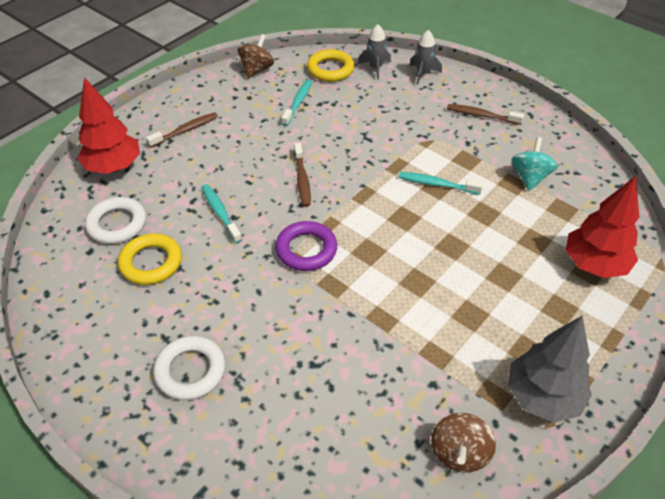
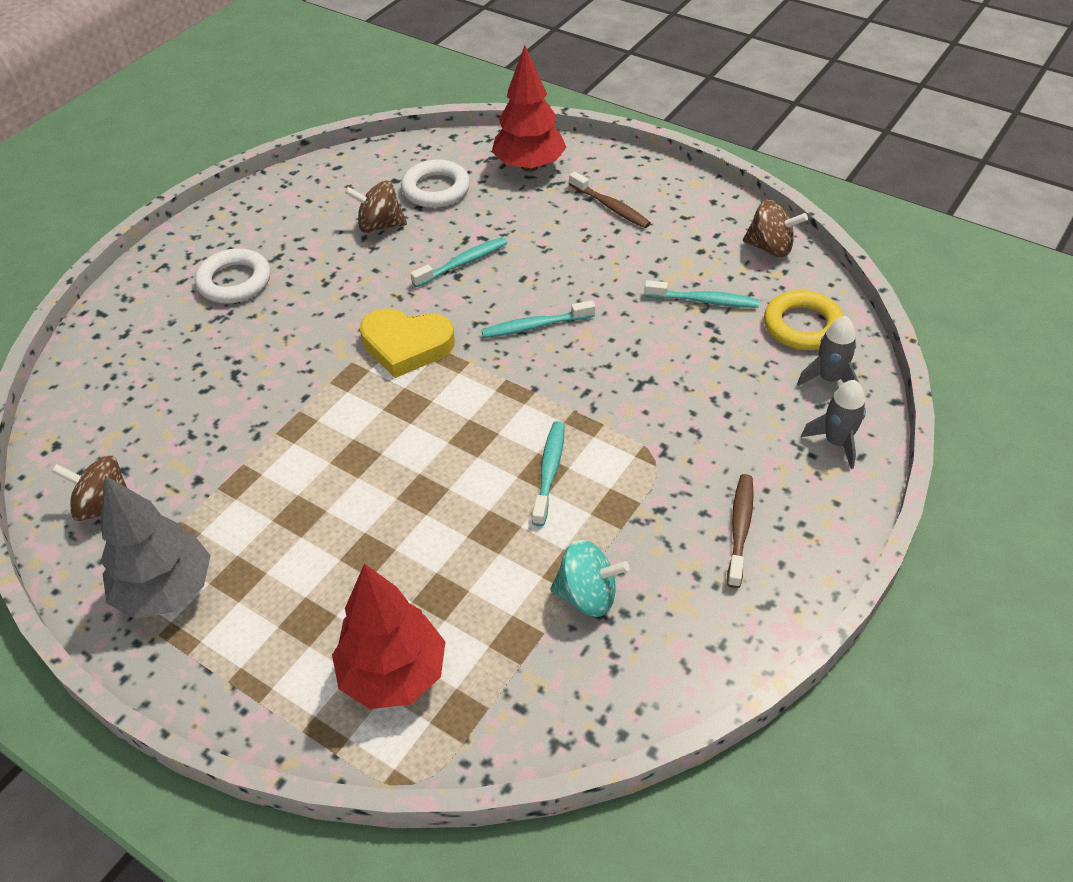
camera: 85 degrees right, 0 degrees up
yellow ring [118,233,182,285] -> brown spinning top [345,181,407,233]
purple ring [275,221,337,271] -> yellow heart [360,309,455,378]
brown toothbrush [294,143,311,207] -> turquoise toothbrush [481,300,595,338]

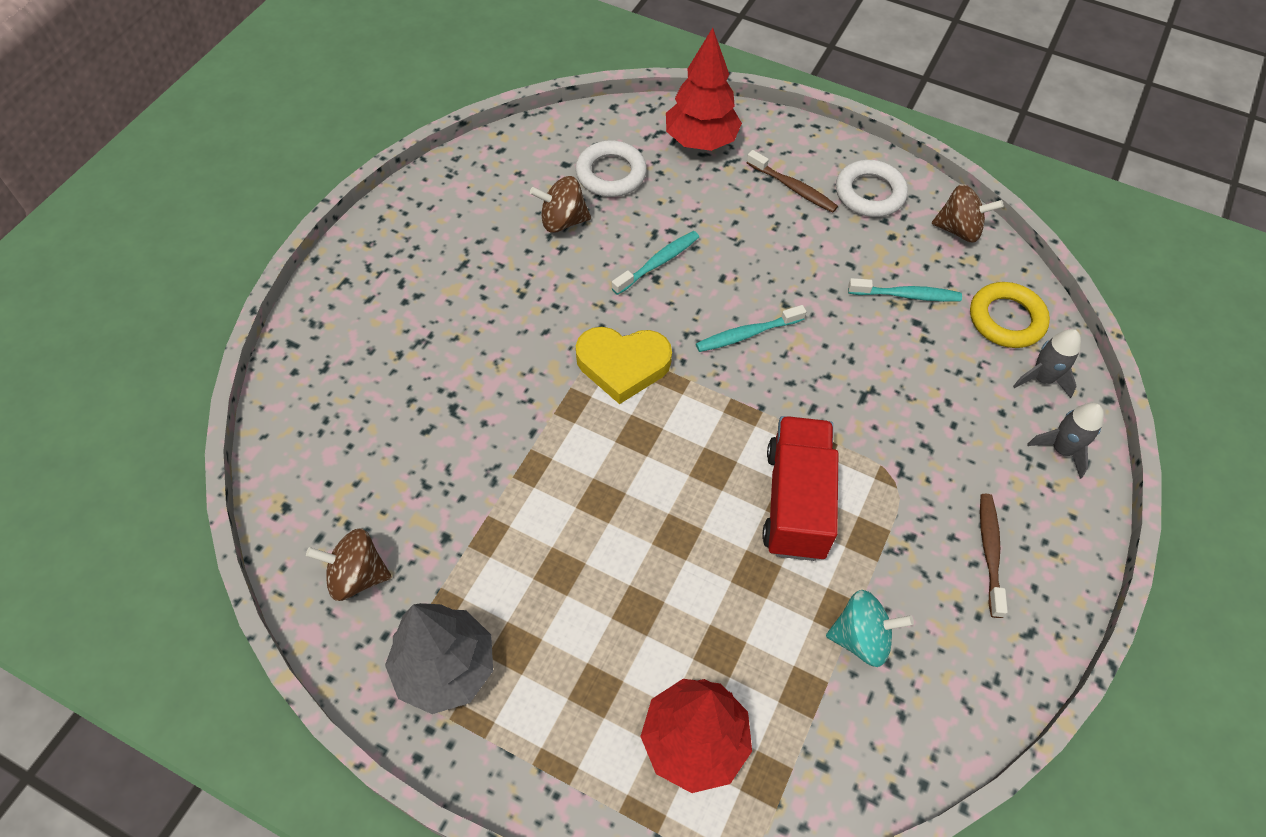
camera: 10 degrees left, 10 degrees up
white ring [195,248,270,303] -> white ring moved to [836,160,908,217]
turquoise toothbrush [532,421,565,526] -> red truck [762,416,838,561]

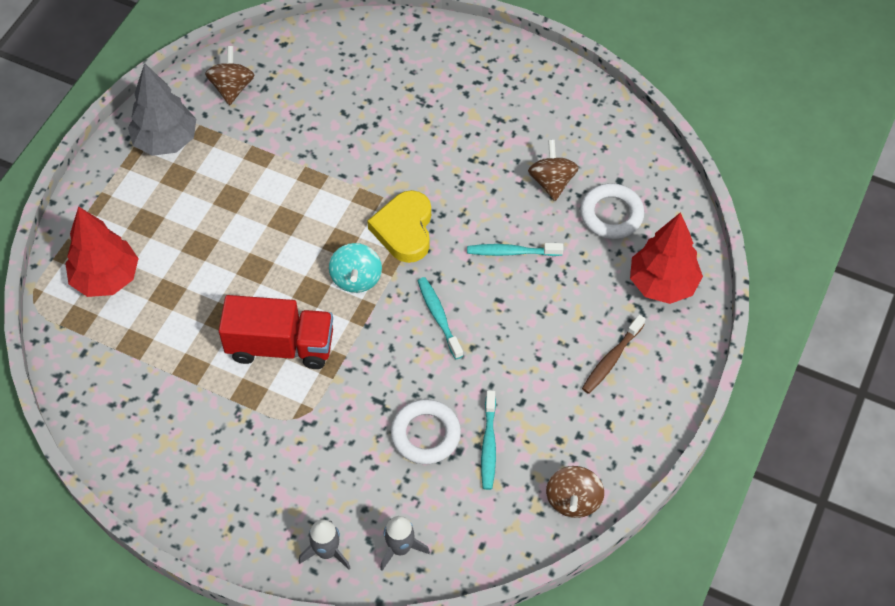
camera: 90 degrees right, 0 degrees up
turquoise toothbrush [612,231,699,295] -> turquoise toothbrush turned 135 degrees clockwise [467,243,563,256]
turquoise spinning top [826,590,914,667] -> turquoise spinning top moved to [329,243,382,293]
white ring [836,160,908,217] -> white ring moved to [391,399,461,464]
yellow ring [970,282,1050,348] -> none
brown toothbrush [980,494,1008,618] -> none

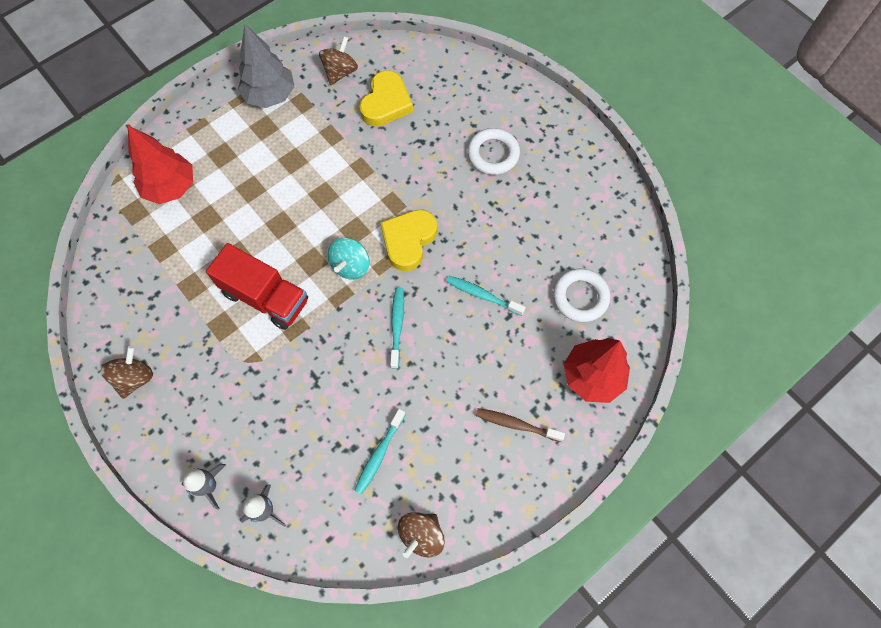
camera: 25 degrees right, 10 degrees up
white ring [391,399,461,464] -> white ring moved to [467,128,520,175]
brown spinning top [528,140,579,201] -> brown spinning top moved to [101,346,153,399]
brown toothbrush [582,315,645,394] -> brown toothbrush turned 45 degrees clockwise [476,408,565,442]
none -> yellow heart [359,70,413,127]

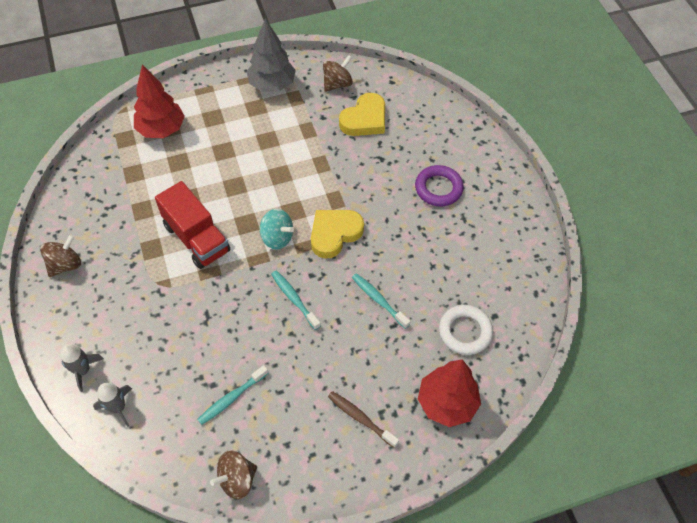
camera: 20 degrees right, 10 degrees down
turquoise spinning top [328,238,370,280] -> turquoise spinning top turned 105 degrees counterclockwise [260,209,294,250]
turquoise toothbrush [390,287,404,369] -> turquoise toothbrush turned 60 degrees counterclockwise [271,271,321,330]
white ring [467,128,520,175] -> purple ring [415,165,464,206]

